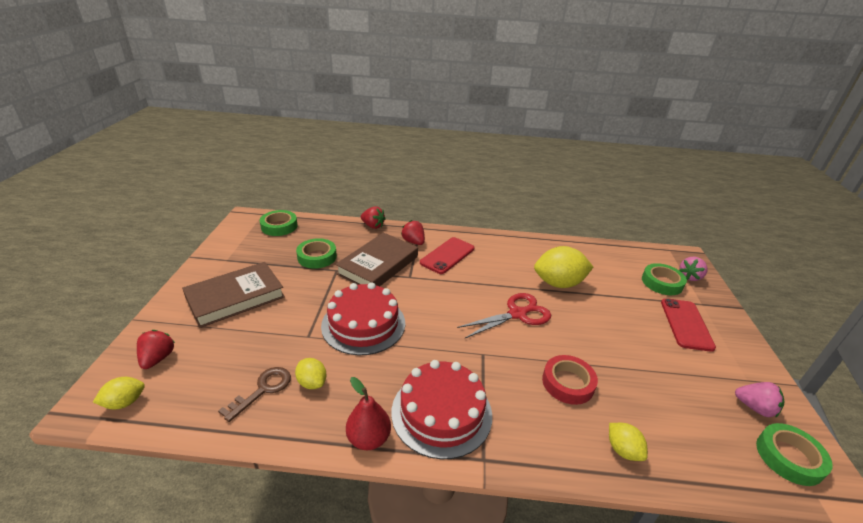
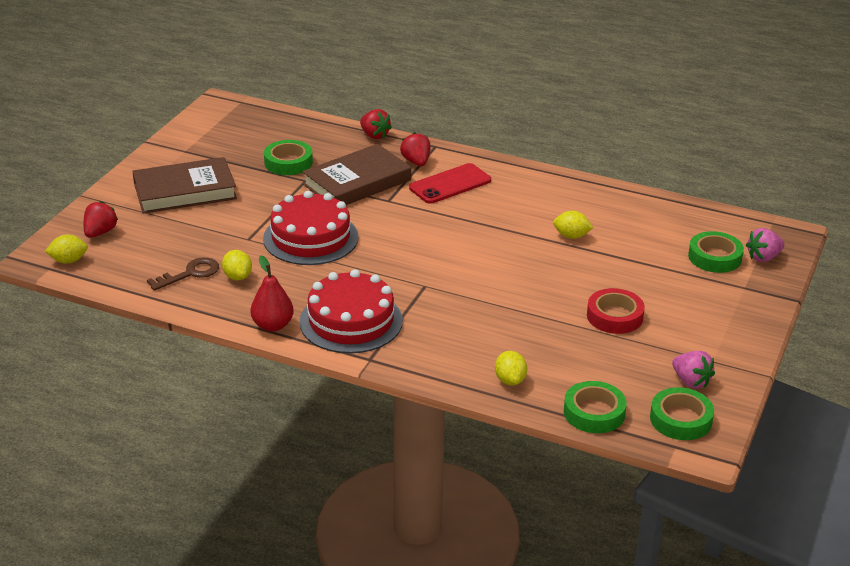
camera: 20 degrees right, 0 degrees up
green tape [260,210,297,236] -> green tape moved to [564,381,627,433]
red scissors [457,293,551,338] -> none
yellow lemon [534,246,593,288] -> yellow lemon [553,211,593,239], size x0.52
red tape [542,355,598,405] -> red tape moved to [587,288,645,334]
red phone [661,298,716,352] -> none

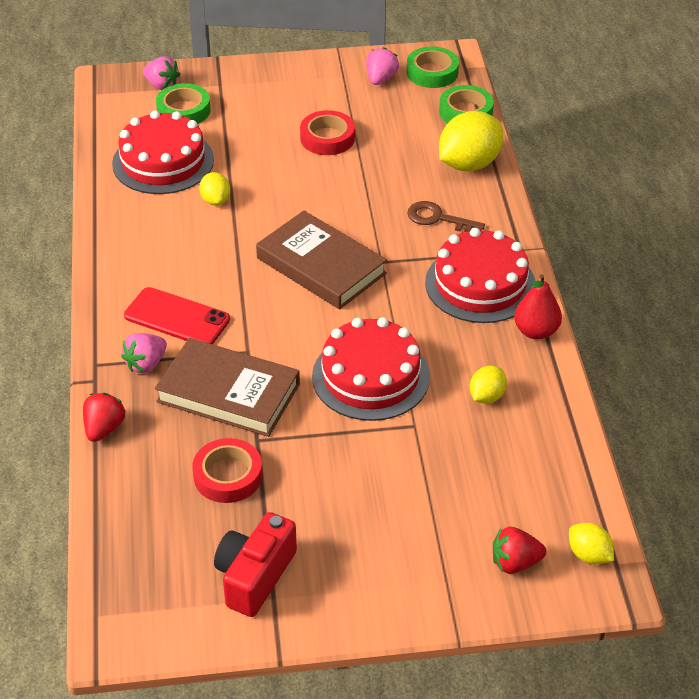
camera: 120 degrees left, 10 degrees up
brown book [132,157,237,214] -> brown book moved to [256,211,387,309]
brown key [147,257,219,291] -> brown key moved to [407,201,485,232]
green tape [264,140,313,175] -> red tape [192,438,263,503]
red strawberry [400,132,431,166] -> pink strawberry [121,333,167,373]
yellow lemon [495,351,527,385] -> yellow lemon [439,111,503,171], size x1.92
none -> red cake [112,110,214,194]
none -> red camera [214,512,297,617]

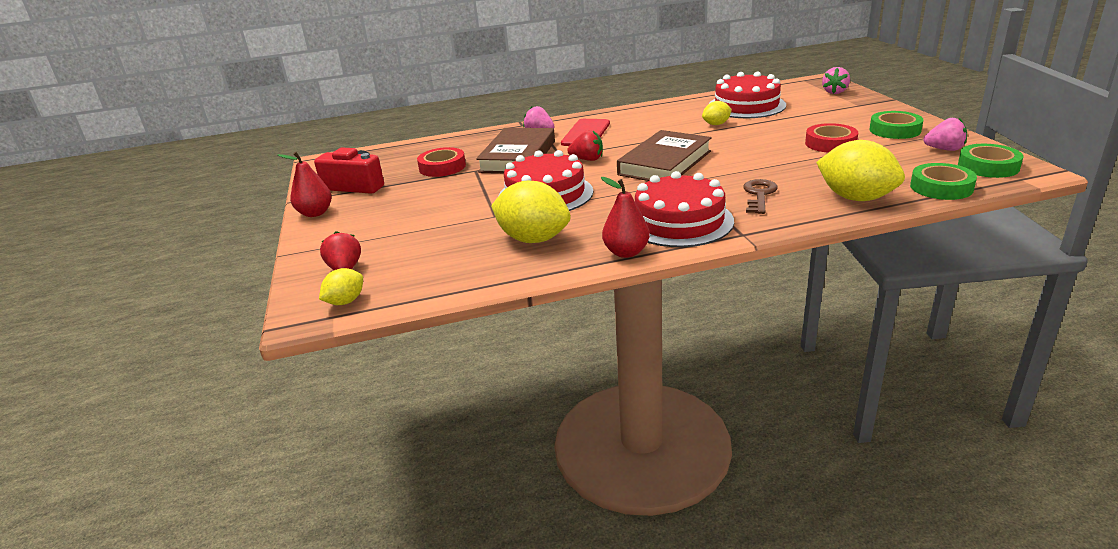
camera: 85 degrees right, 15 degrees down
red strawberry [83,393,126,442] -> red strawberry moved to [567,130,603,161]
green tape [156,83,211,124] -> green tape moved to [870,111,923,139]
yellow lemon [470,366,507,404] -> yellow lemon [491,181,571,243], size x1.92
none -> red pear [278,152,332,217]

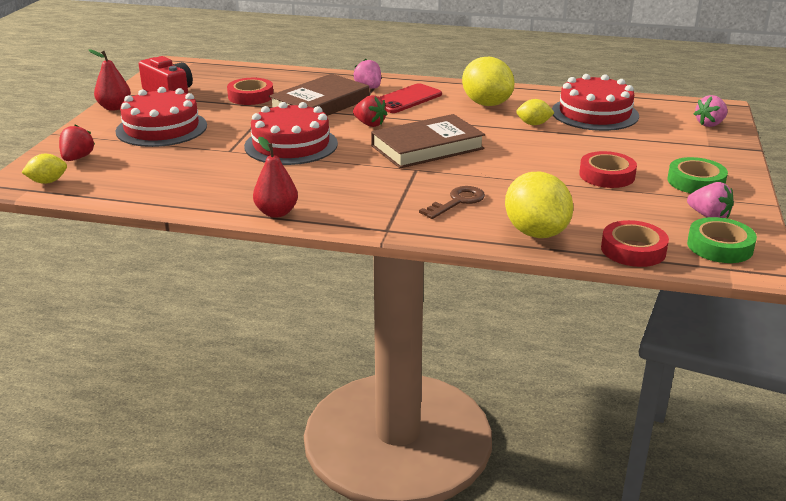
camera: 25 degrees right, 0 degrees up
yellow lemon [491,181,571,243] -> yellow lemon moved to [462,57,515,106]
red cake [635,171,734,247] -> red cake moved to [116,87,207,147]
green tape [910,163,977,200] -> red tape [601,220,669,267]

